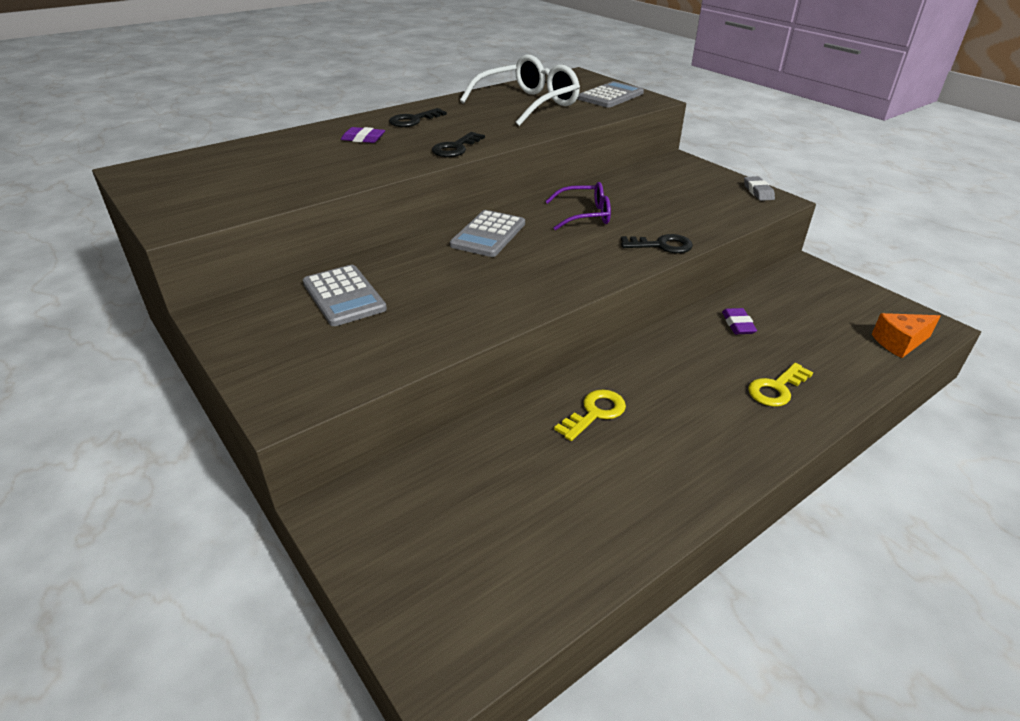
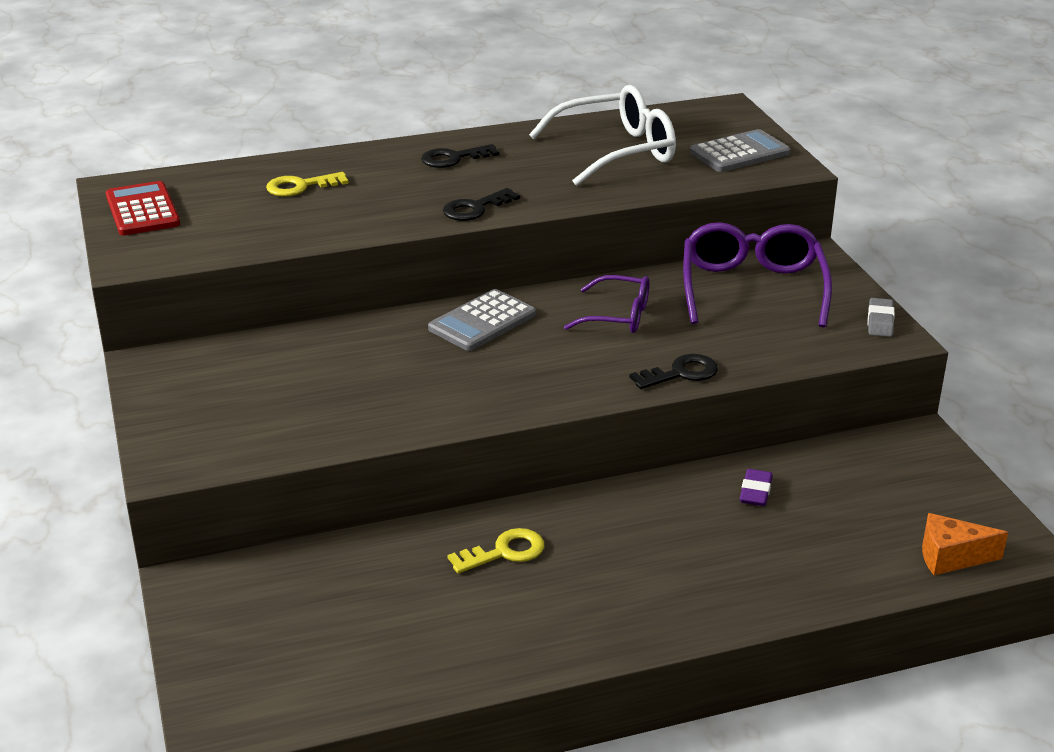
camera: 20 degrees right, 5 degrees down
grey calculator [303,265,387,326] -> none
purple eraser [341,127,385,143] -> none
black key [621,234,693,253] -> black key turned 45 degrees counterclockwise [629,354,718,389]
yellow key [748,363,814,407] -> yellow key moved to [266,172,349,197]
none -> red calculator [106,181,180,236]
none -> purple glasses [683,222,832,327]

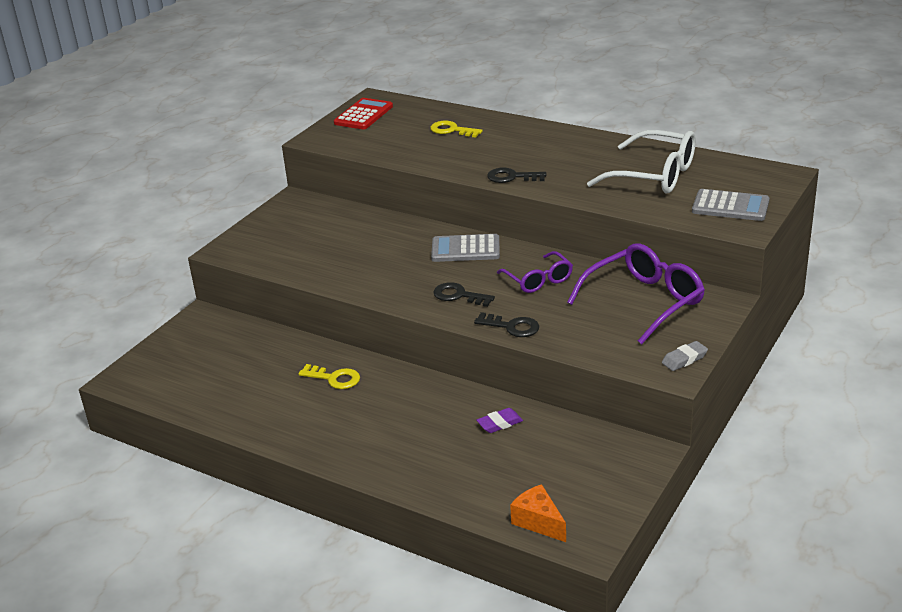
camera: 50 degrees right, 0 degrees up
black key [421,144,500,168] -> black key moved to [433,282,495,307]

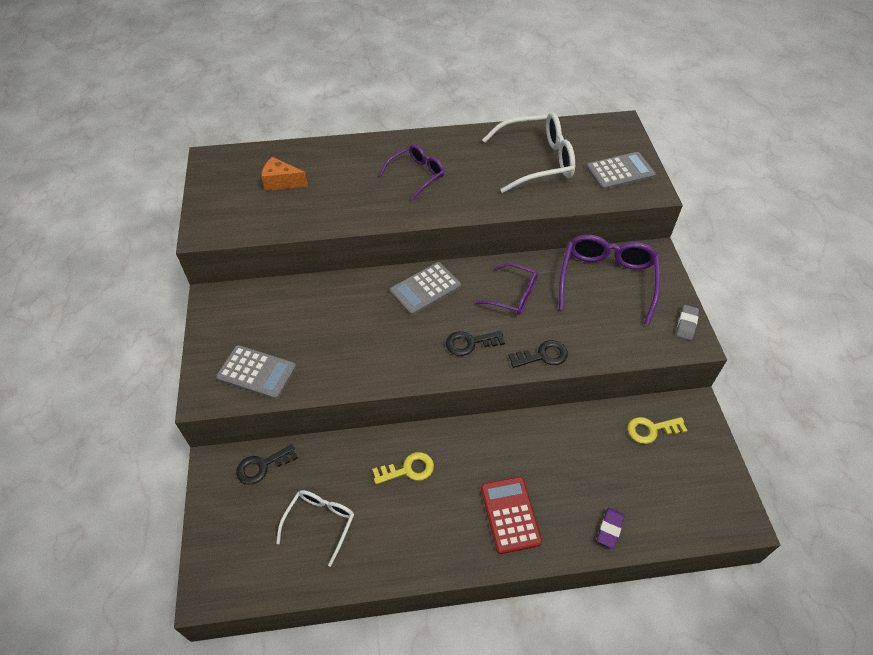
camera: 40 degrees left, 20 degrees up
red calculator [334,98,393,129] -> red calculator moved to [481,477,542,554]
yellow key [430,121,483,138] -> yellow key moved to [627,417,688,444]
purple eraser [476,408,523,433] -> purple eraser moved to [597,508,624,549]
black key [487,168,546,183] -> black key moved to [236,444,298,485]
orange cheese [510,484,566,542] -> orange cheese moved to [261,157,308,191]
none -> grey calculator [216,345,296,399]
none -> white glasses [276,490,354,567]
none -> purple glasses [380,144,445,200]

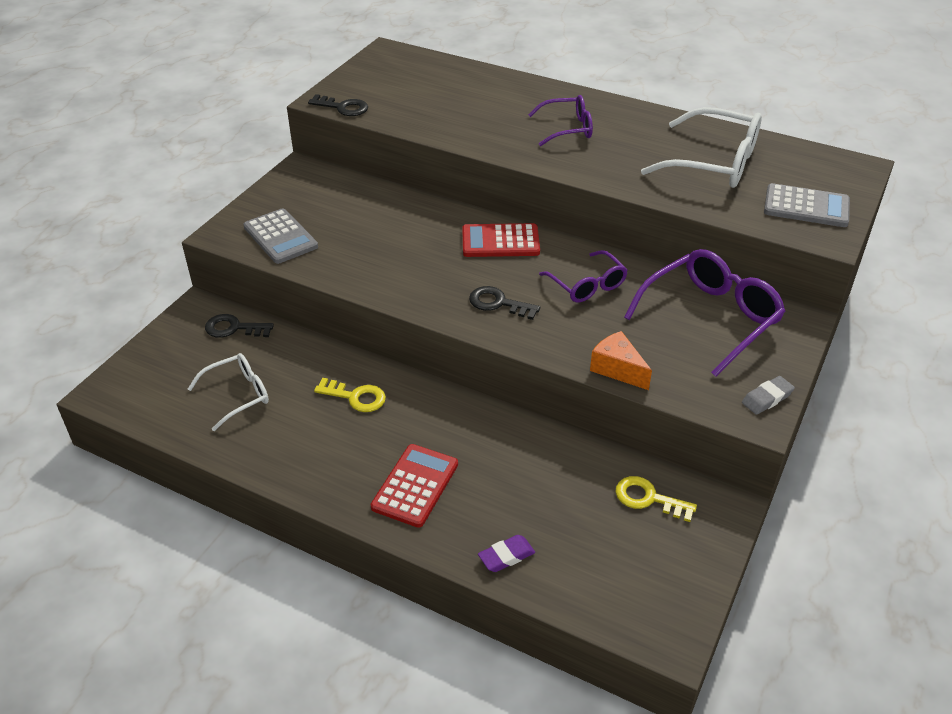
camera: 35 degrees right, 10 degrees down
orange cheese [261,157,308,191] -> orange cheese moved to [590,331,652,390]
grey calculator [390,262,461,315] -> red calculator [462,223,540,257]
black key [508,340,568,368] -> black key moved to [308,94,368,116]

